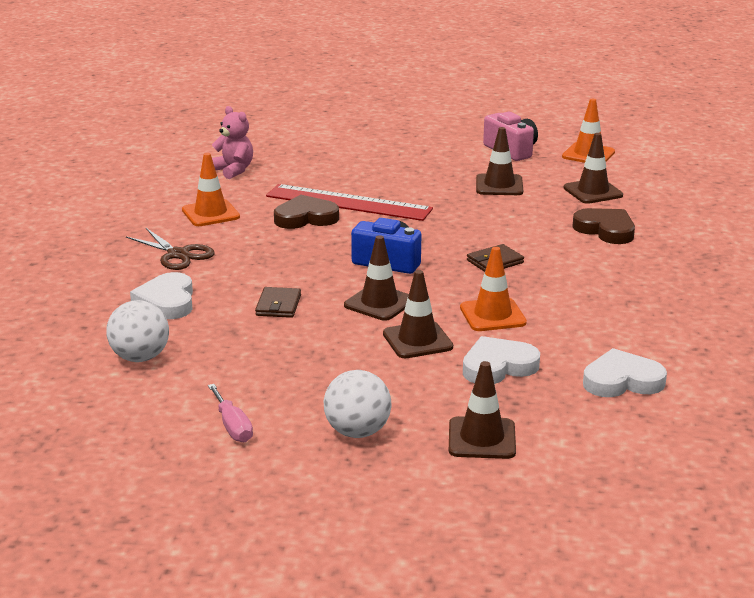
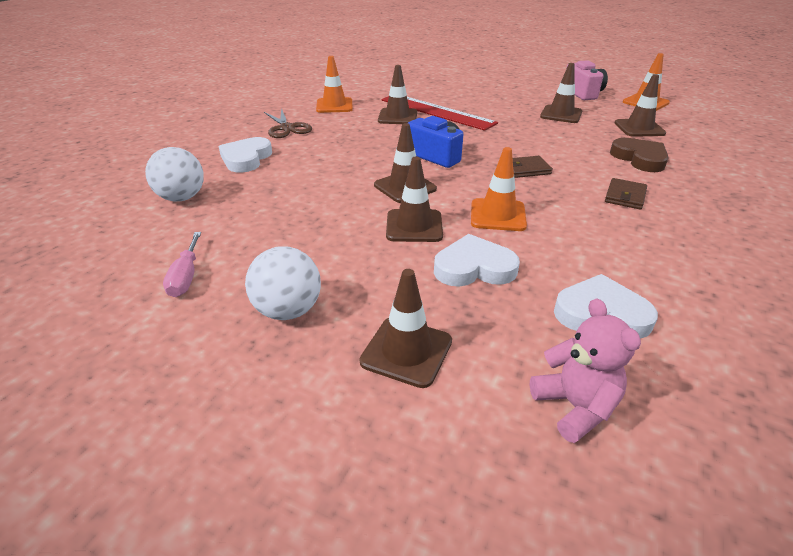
camera: 20 degrees right, 10 degrees up
pink teddy bear [212,106,253,179] -> pink teddy bear moved to [530,298,641,443]
brown wallet [255,287,301,318] -> brown wallet moved to [605,178,647,209]
brown heart [274,195,339,229] -> brown traffic cone [378,65,417,124]

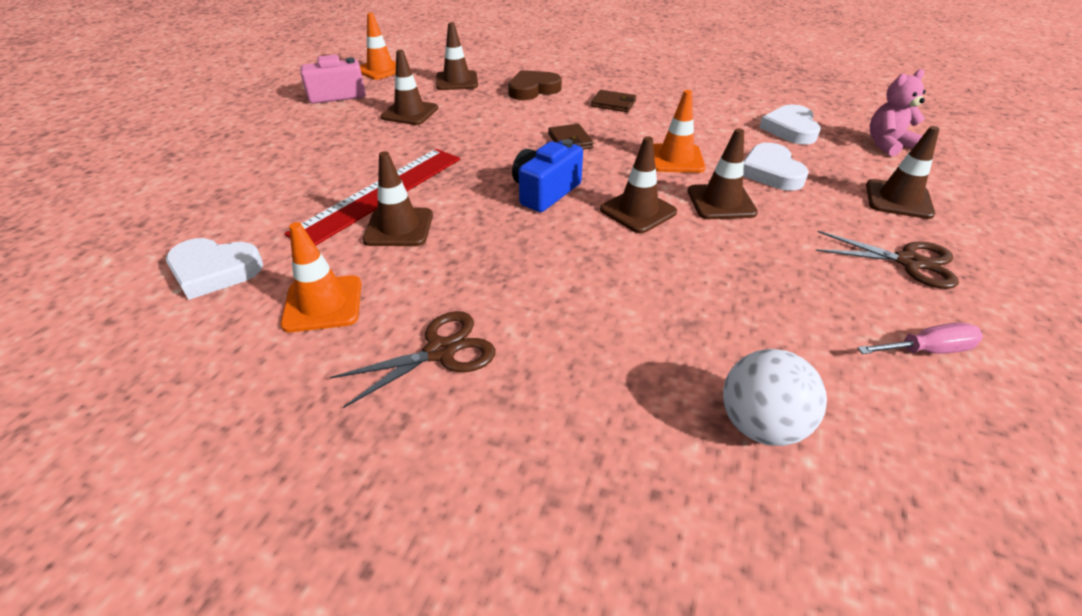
camera: 95 degrees left, 5 degrees up
white heart [218,137,272,173] -> white heart moved to [166,238,263,300]
white ball [245,246,321,320] -> brown scissors [816,231,959,289]

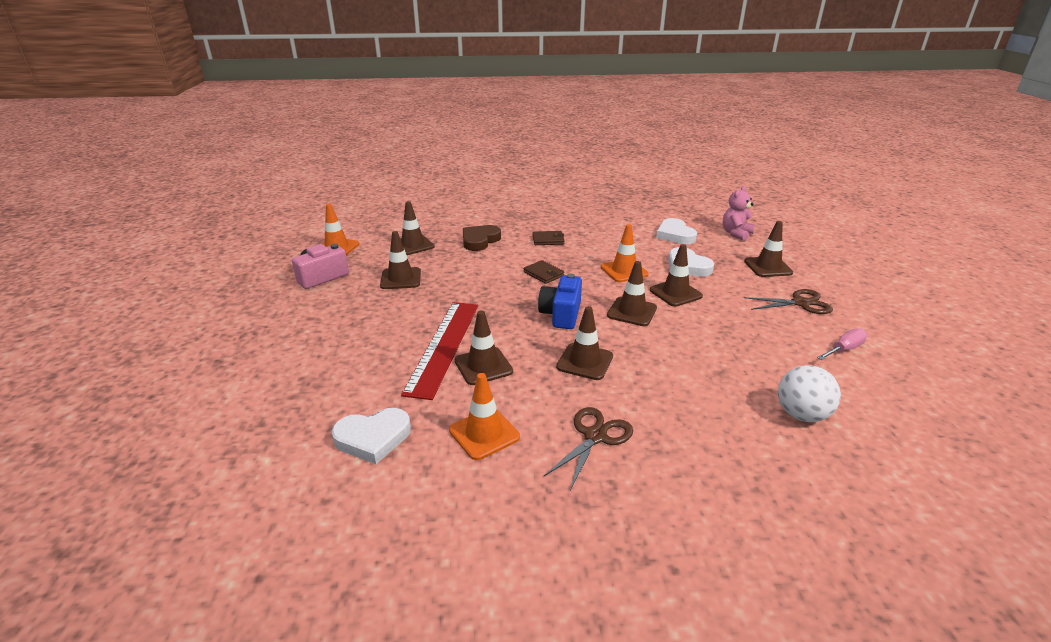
camera: 25 degrees left, 10 degrees down
none -> brown traffic cone [556,306,613,380]

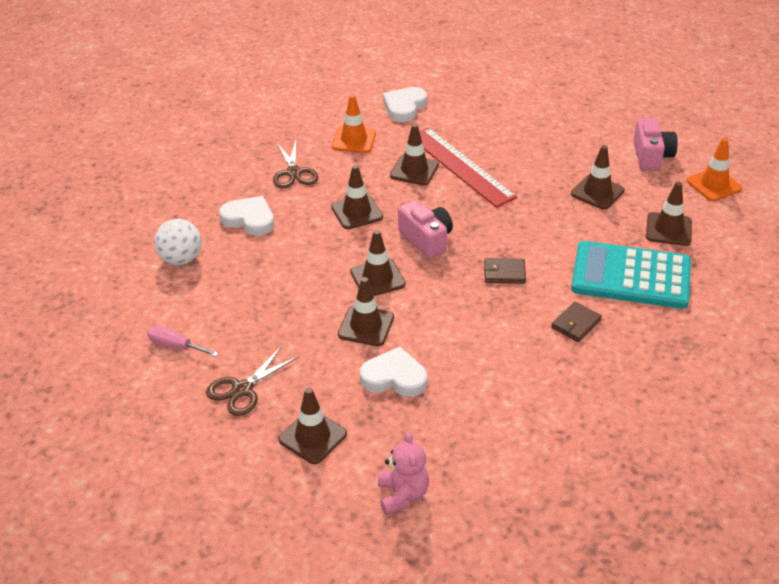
camera: 135 degrees right, 10 degrees up
brown heart [463,225,501,251] -> turquoise calculator [571,241,691,309]
blue camera [538,273,582,329] -> pink camera [398,200,453,259]
orange traffic cone [601,224,649,282] -> none
white heart [656,218,697,244] -> white heart moved to [219,196,274,236]
pink screwdriver [817,328,868,360] -> pink screwdriver turned 105 degrees clockwise [147,326,219,357]

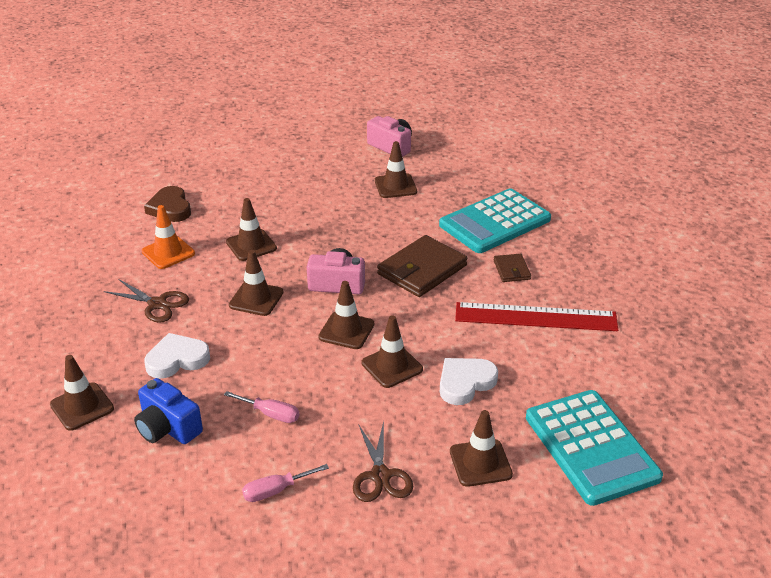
camera: 50 degrees left, 5 degrees down
white ball [154,219,202,265] -> blue camera [134,378,203,444]
pink teddy bear [378,431,429,515] -> turquoise calculator [526,390,663,506]
white heart [383,87,427,122] -> brown heart [144,186,191,222]
red ruler [419,128,517,207] -> red ruler moved to [455,302,618,331]
brown wallet [484,258,526,284] -> brown wallet [377,235,467,297], size x1.96
brown traffic cone [646,182,692,246] -> brown traffic cone moved to [50,355,114,431]
orange traffic cone [687,138,742,201] -> none
none -> pink screwdriver [224,391,299,423]

